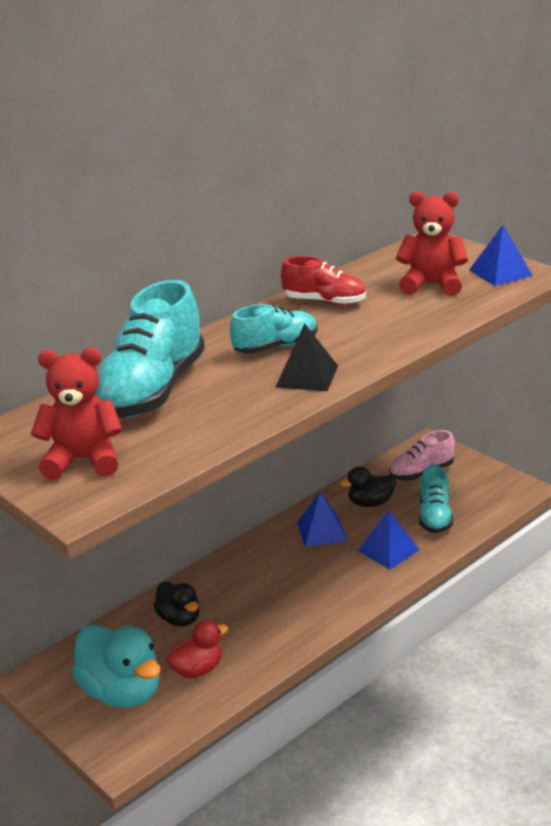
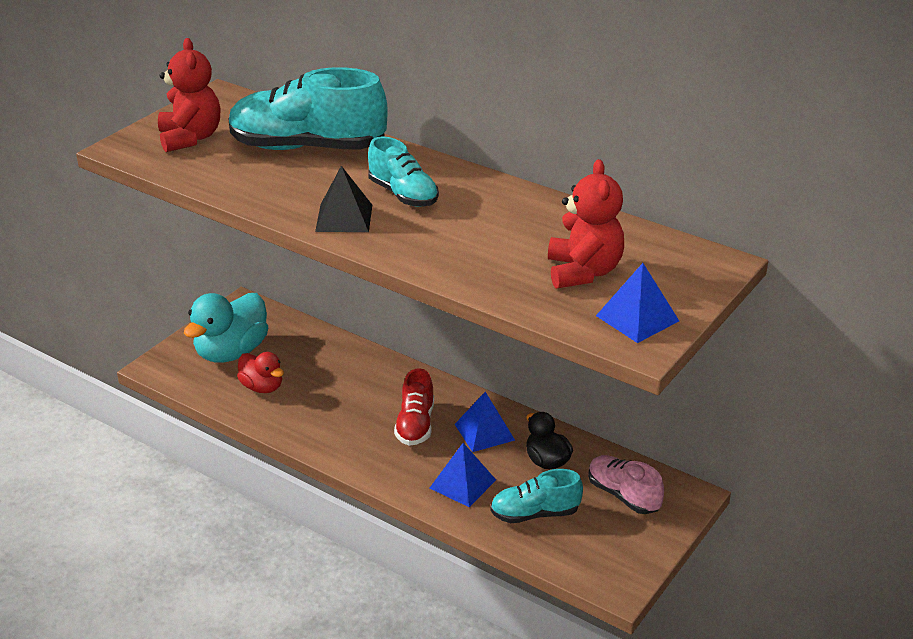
camera: 75 degrees right, 5 degrees up
black duck [153,581,199,627] -> none
red shoe [281,256,366,305] -> red shoe moved to [394,368,434,446]

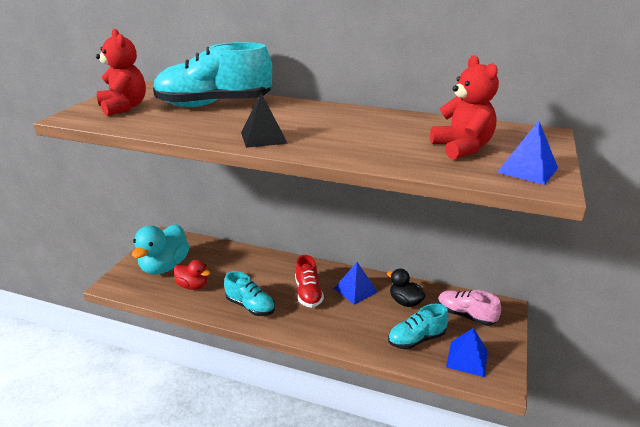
camera: 15 degrees left, 5 degrees down
turquoise shoe [368,137,439,207] -> turquoise shoe moved to [224,271,275,316]
blue pyramid [430,443,496,507] -> blue pyramid moved to [446,328,488,377]

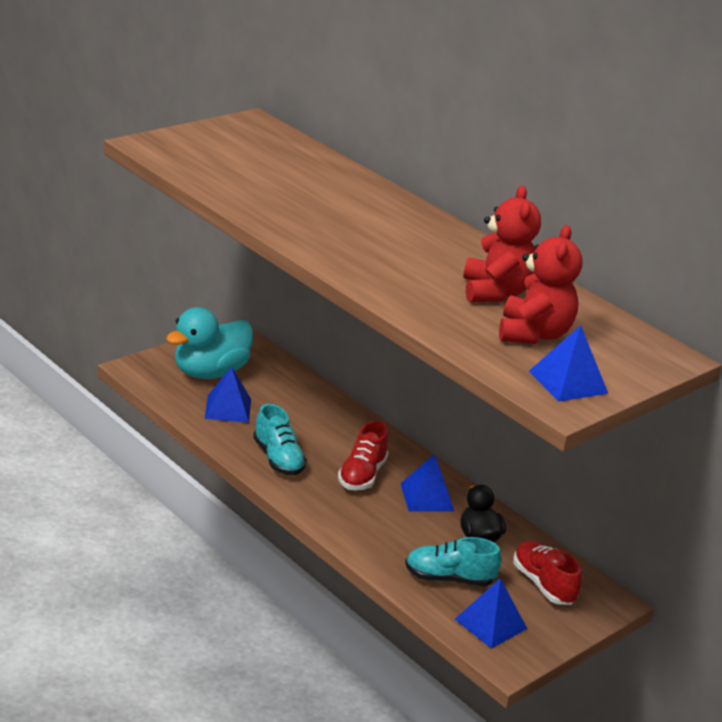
camera: 25 degrees right, 0 degrees up
red teddy bear [96,29,146,116] -> red teddy bear moved to [463,185,541,302]
turquoise shoe [153,42,272,107] -> none
red duck [174,260,210,290] -> blue pyramid [205,367,251,423]
black pyramid [241,93,288,148] -> none
pink shoe [438,290,501,326] -> red shoe [513,540,582,605]

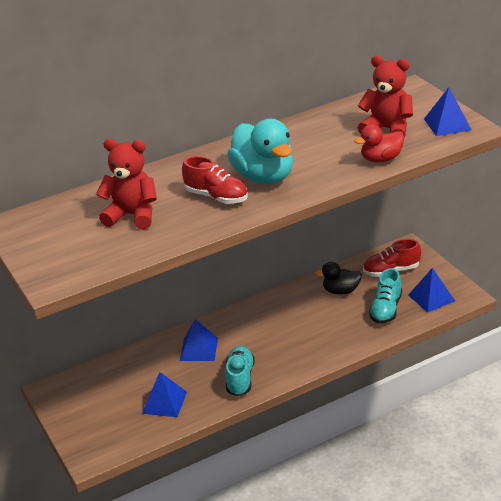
camera: 70 degrees left, 5 degrees up
turquoise duck [166,307,253,379] -> turquoise duck moved to [227,119,293,184]
turquoise shoe [253,404,307,476] -> turquoise shoe turned 75 degrees counterclockwise [225,346,255,396]
red shoe [338,421,388,490] -> red shoe moved to [182,156,248,204]
blue pyramid [400,454,454,512] -> blue pyramid moved to [180,319,218,361]
red teddy bear [463,185,541,302] -> red teddy bear moved to [96,139,157,230]
none -> red duck [354,124,405,163]

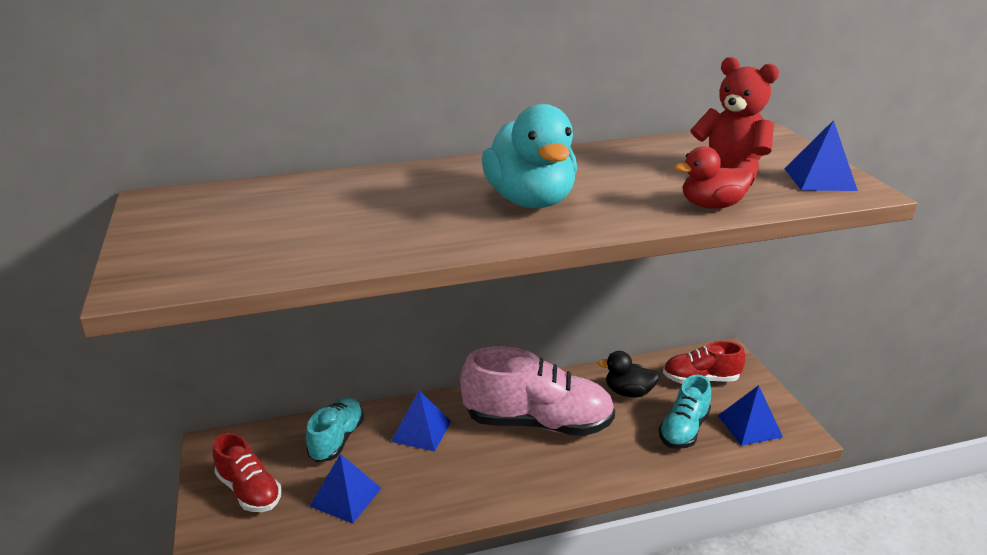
camera: 10 degrees right, 5 degrees down
red teddy bear [96,139,157,230] -> none
red shoe [182,156,248,204] -> red shoe moved to [213,433,282,512]
turquoise shoe [225,346,255,396] -> turquoise shoe moved to [306,398,364,462]
none -> pink shoe [460,346,615,436]

